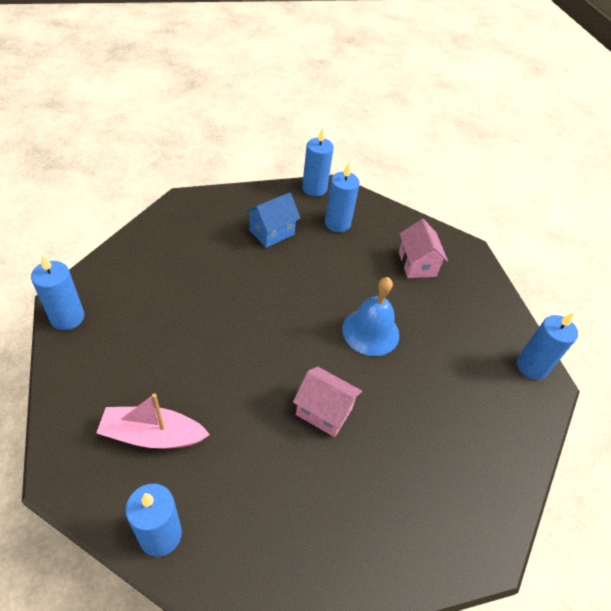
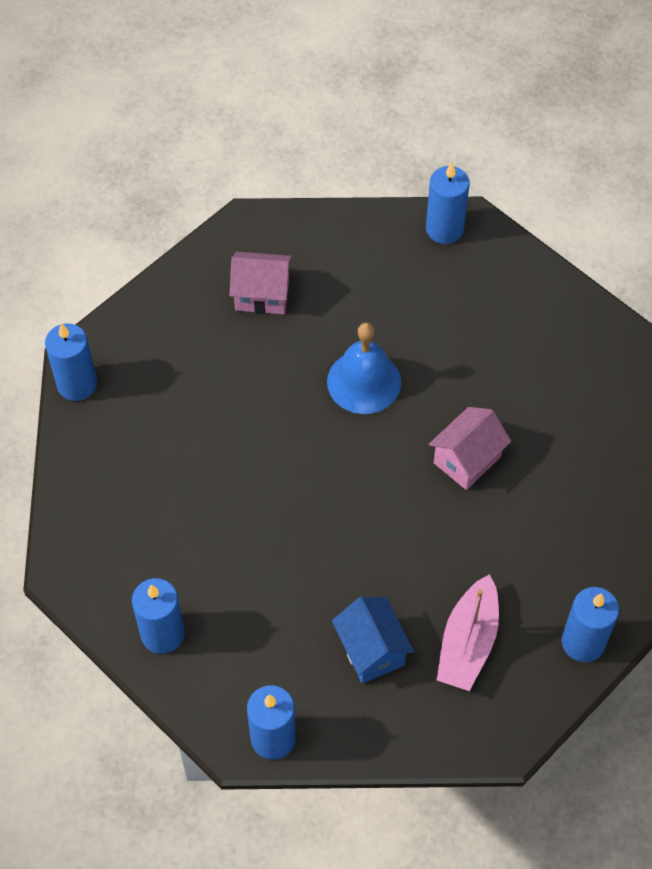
camera: 70 degrees left, 10 degrees up
blue house [245,192,301,248] -> blue house moved to [332,597,414,683]
blue candle [325,163,360,232] -> blue candle moved to [132,578,185,654]

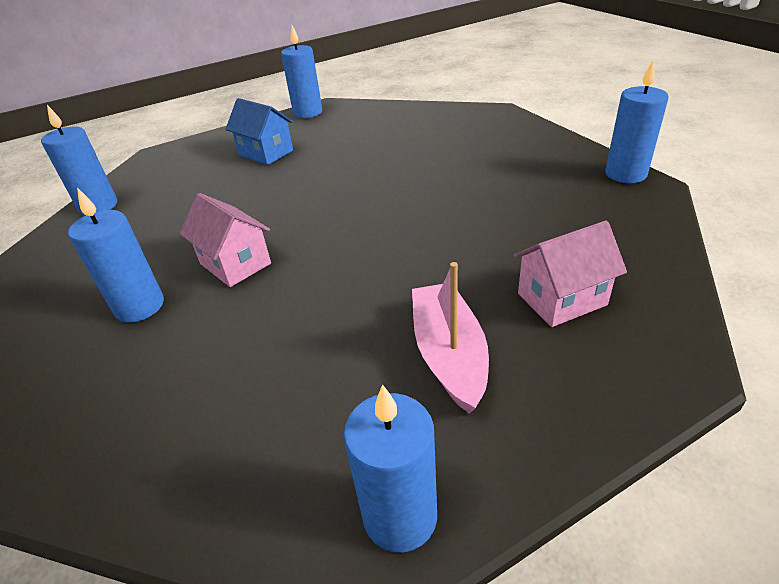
camera: 155 degrees right, 20 degrees down
blue candle [132,578,185,654] -> blue candle moved to [68,188,164,322]
blue bell [327,323,401,414] -> none
pink house [429,407,511,490] -> pink house turned 60 degrees counterclockwise [180,193,271,287]
pink boat [437,574,499,691] -> pink boat moved to [412,262,489,414]

